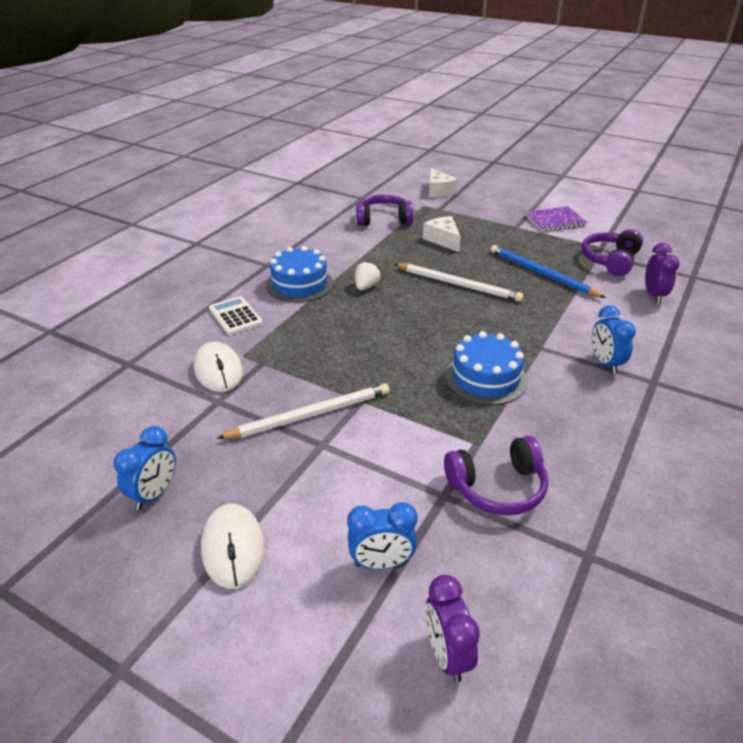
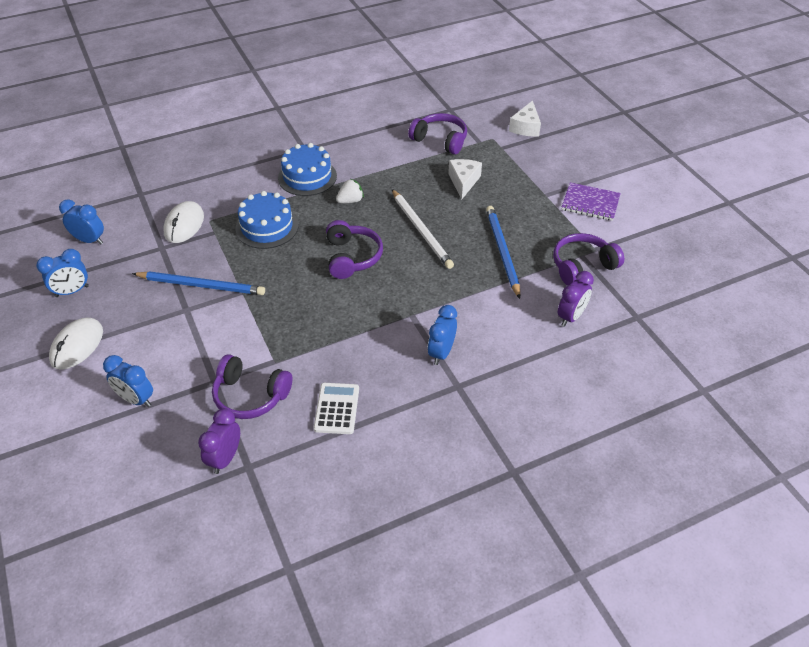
camera: 35 degrees right, 10 degrees up
white calculator [209,296,263,335] -> white calculator moved to [314,383,359,434]
white pencil [217,383,389,439] -> blue pencil [132,271,265,295]
purple clock [425,575,480,683] -> purple clock moved to [198,408,240,474]
blue cake [445,331,528,405] -> blue cake moved to [236,191,299,249]
none -> blue clock [59,199,104,244]
none -> purple headphones [326,220,383,279]

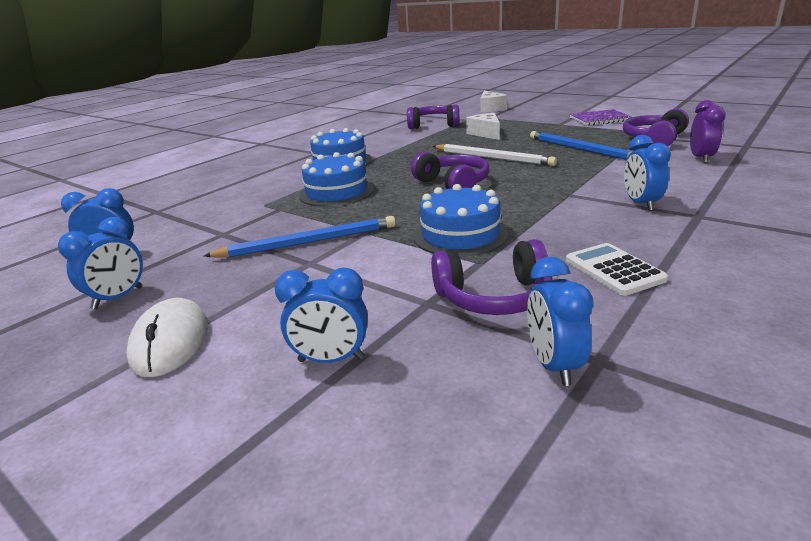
camera: 25 degrees left, 20 degrees down
white mouse [163,201,204,243] -> none
purple clock [198,408,240,474] -> blue clock [527,257,594,386]
white strawberry [336,179,364,203] -> none
none -> blue cake [413,184,509,257]

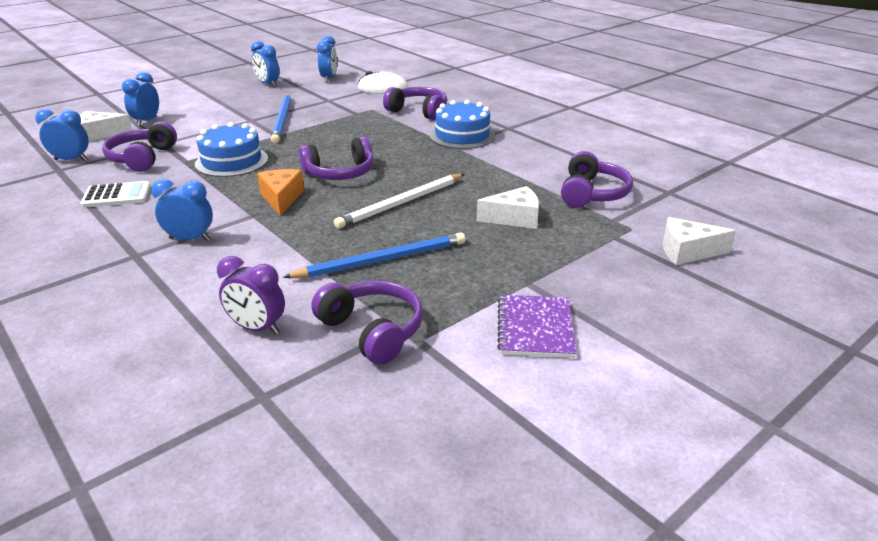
camera: 100 degrees right, 5 degrees up
white mouse [126,298,208,377] -> white mouse moved to [357,71,409,94]
blue cake [299,152,374,207] -> none
none -> white cheese [80,111,132,141]
none -> orange cheese [257,169,304,216]
none -> purple headphones [383,87,447,120]

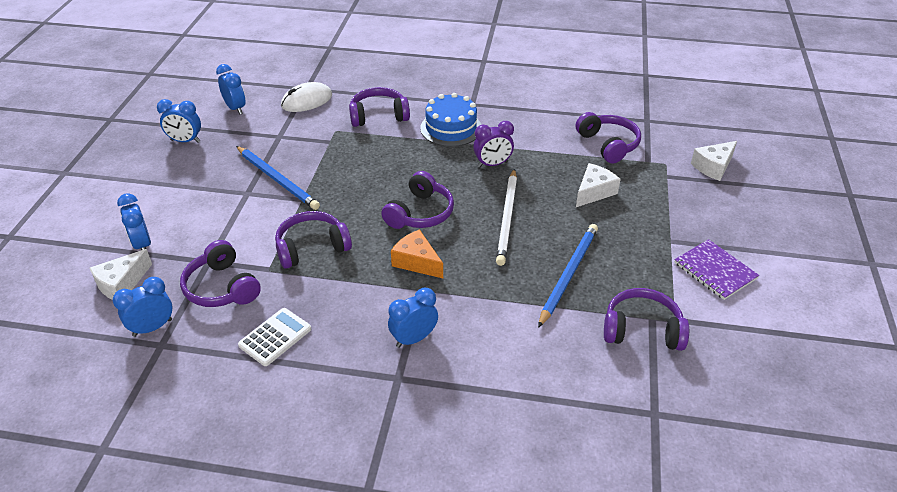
camera: 40 degrees left, 10 degrees up
blue cake [195,122,268,177] -> purple headphones [275,211,352,269]
purple clock [217,256,285,335] -> purple clock moved to [473,121,514,168]

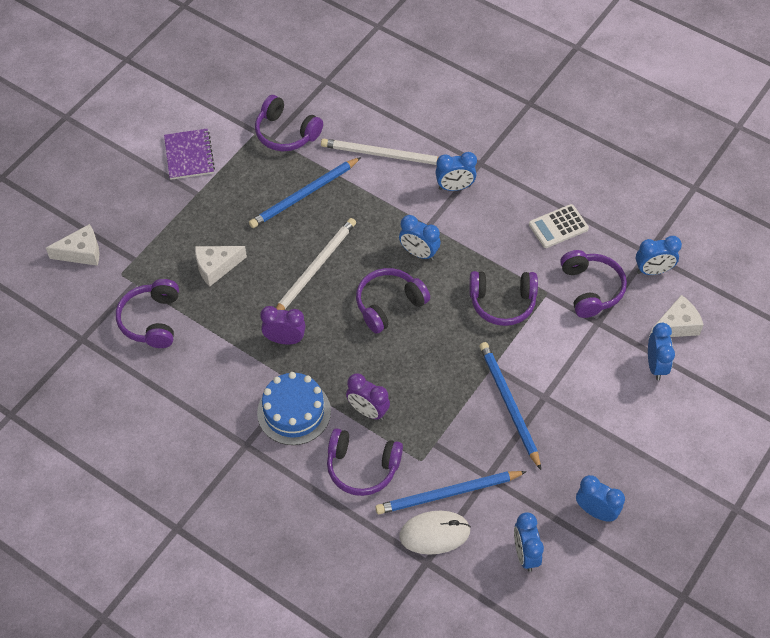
camera: 155 degrees left, 15 degrees up
orange cheese [391,229,443,278] -> blue clock [399,215,440,260]
none -> white pencil [321,139,439,165]
none -> purple clock [346,373,390,420]
none -> blue pencil [375,471,527,514]

